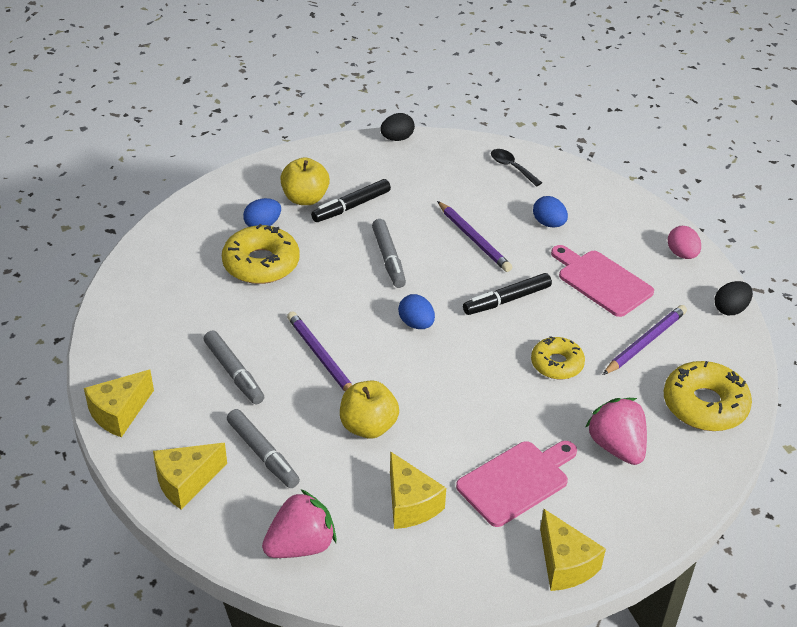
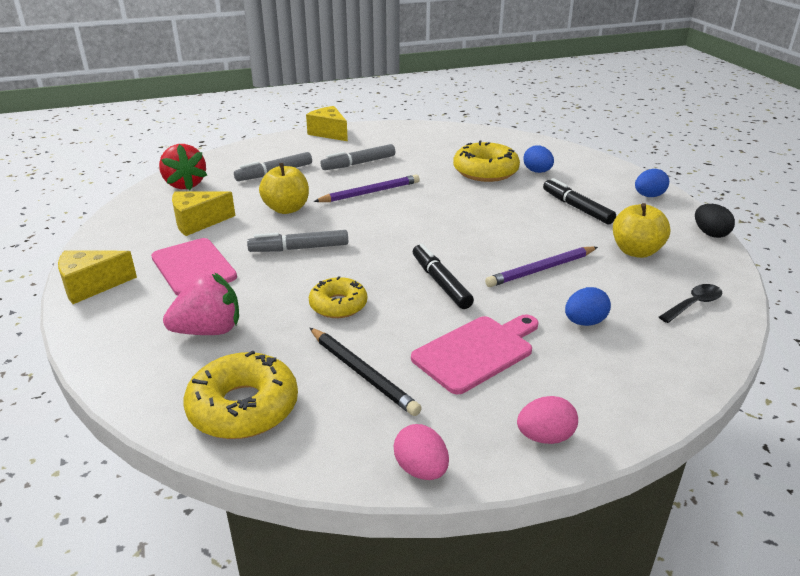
camera: 95 degrees right, 10 degrees down
yellow cheese [153,443,227,510] -> none
pink strawberry [262,489,337,558] -> red strawberry [159,144,207,190]
yellow apple [280,157,330,205] -> yellow apple moved to [613,203,670,258]
grey marker [372,219,406,288] -> grey marker moved to [247,230,348,252]
blue egg [398,294,435,329] -> blue egg moved to [635,169,669,197]
purple pencil [603,305,687,375] -> black pencil [310,328,422,416]
black egg [715,281,753,315] -> pink egg [394,424,449,480]

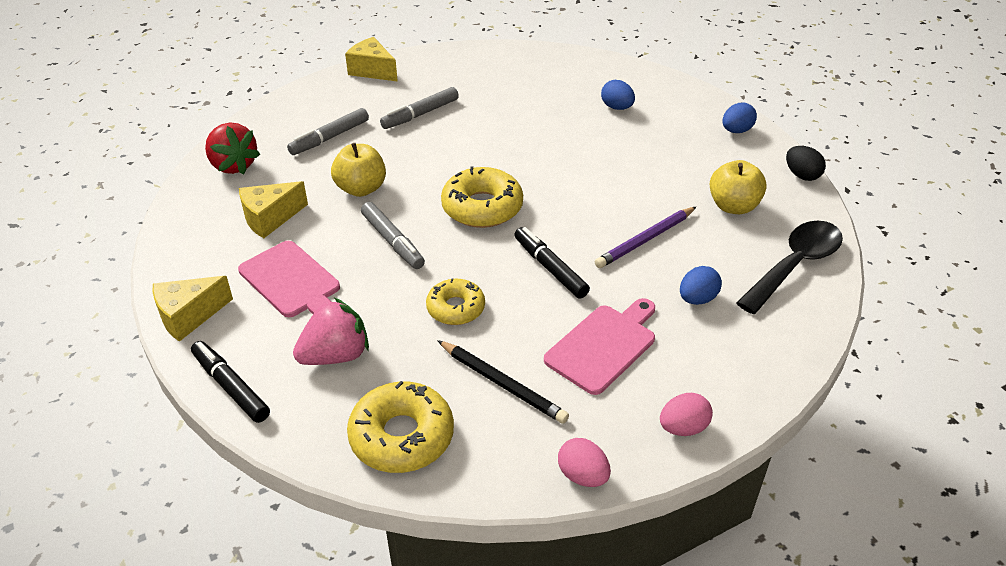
camera: 10 degrees left, 10 degrees up
grey marker [247,230,348,252] -> grey marker turned 105 degrees counterclockwise [361,202,425,269]
purple pencil [313,175,420,202] -> none
yellow donut [453,141,520,182] -> yellow donut moved to [441,166,523,228]
black marker [543,178,616,224] -> black marker moved to [191,341,270,423]
black spoon [659,284,722,323] -> black spoon [736,221,843,314], size x1.90

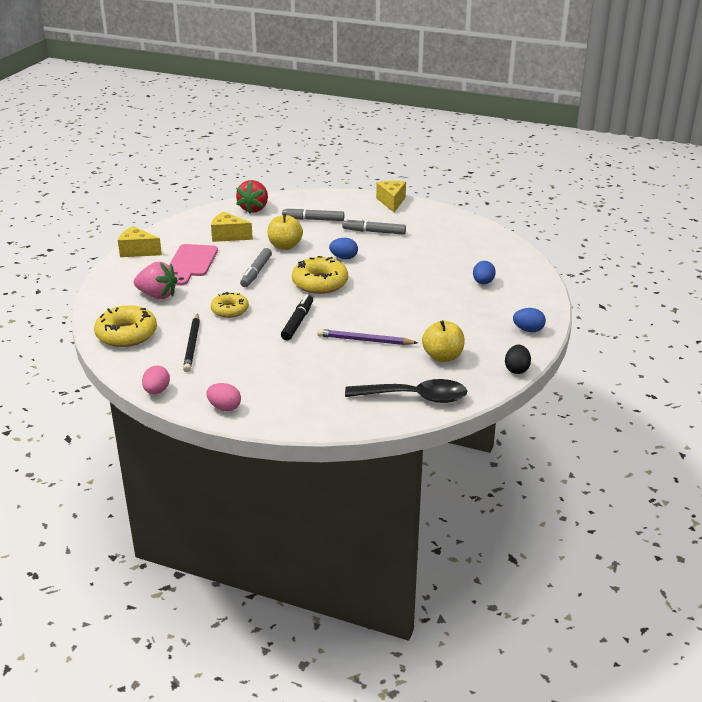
camera: 50 degrees right, 10 degrees down
black marker [191,341,270,423] -> none
pink cutting board [544,298,655,395] -> none
blue egg [680,266,722,305] -> blue egg moved to [329,238,358,259]

